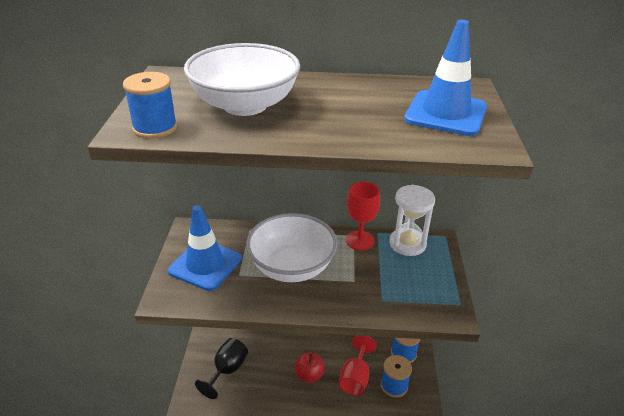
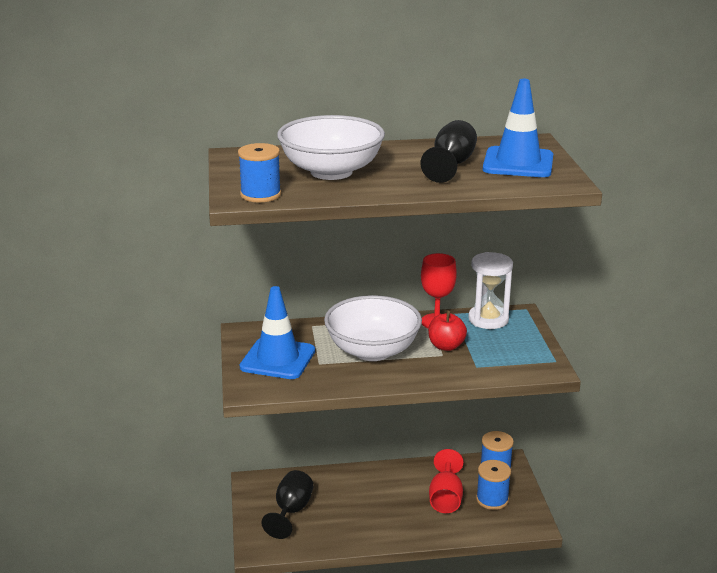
camera: 10 degrees left, 10 degrees down
red apple [295,353,325,383] -> red apple moved to [428,310,467,351]
none -> black goblet [420,120,477,183]

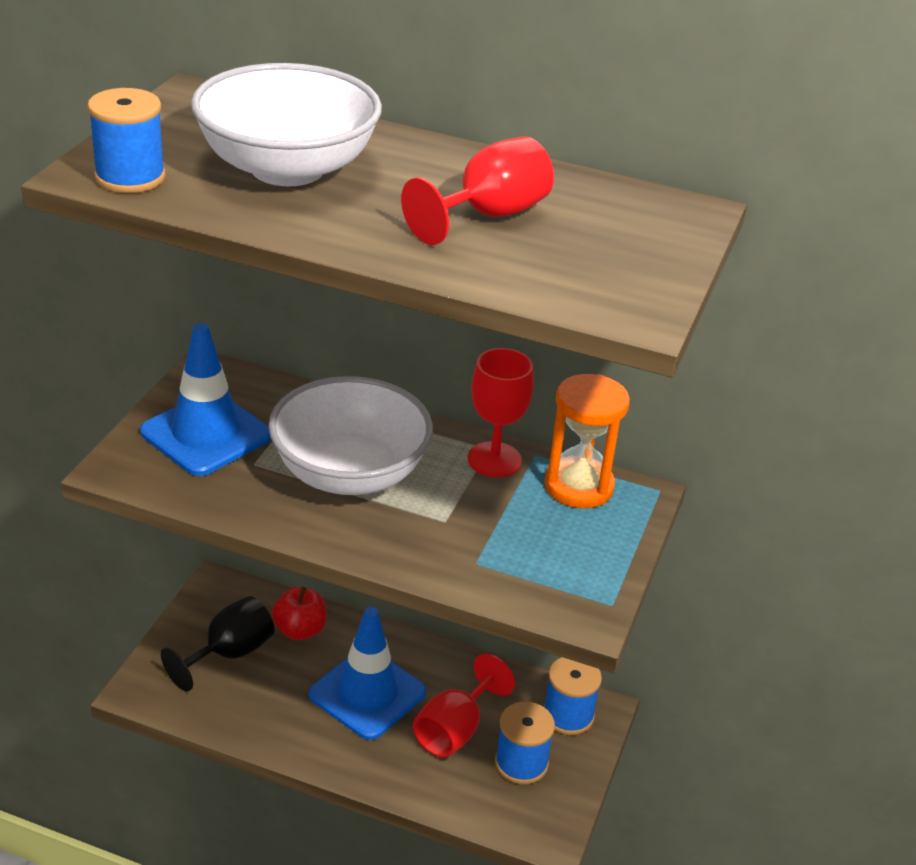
camera: 25 degrees right, 10 degrees up
black goblet [420,120,477,183] -> red goblet [401,136,554,245]
red apple [428,310,467,351] -> red apple moved to [272,587,327,640]
white hourglass [468,252,513,329] -> orange hourglass [544,374,630,508]
blue traffic cone [483,79,553,177] -> blue traffic cone moved to [309,607,427,740]

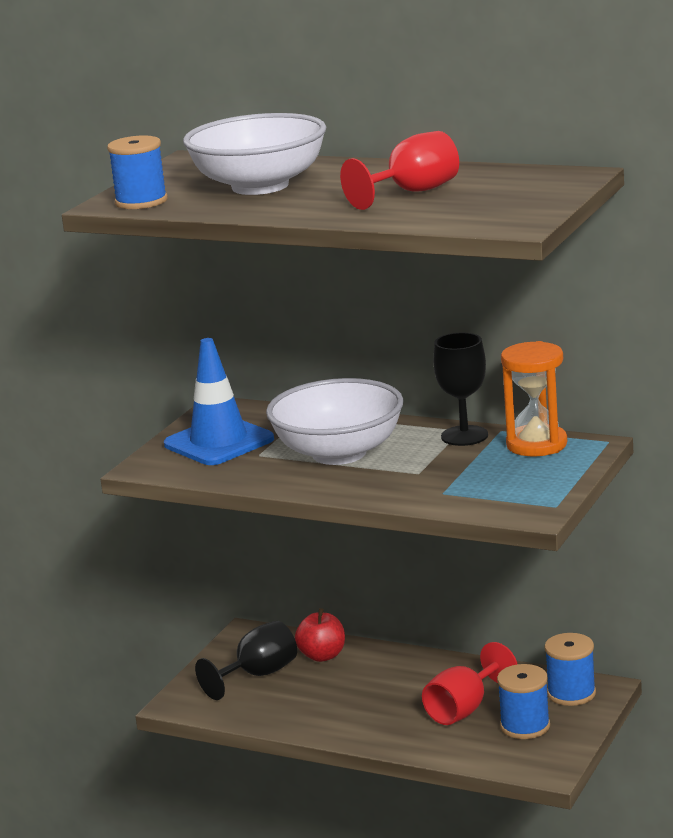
camera: 10 degrees right, 15 degrees down
blue traffic cone [309,607,427,740] -> none
red goblet [468,348,534,477] -> black goblet [433,333,488,446]

